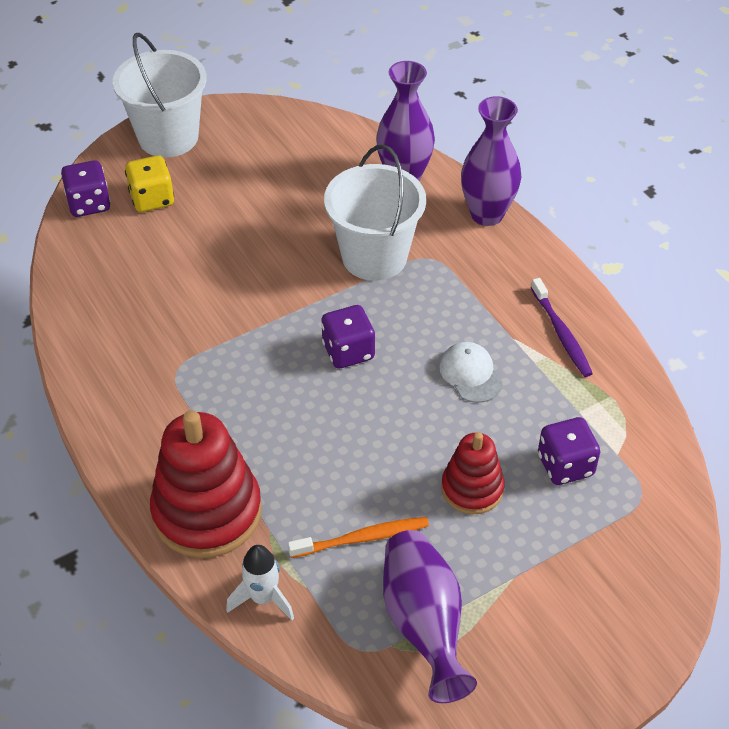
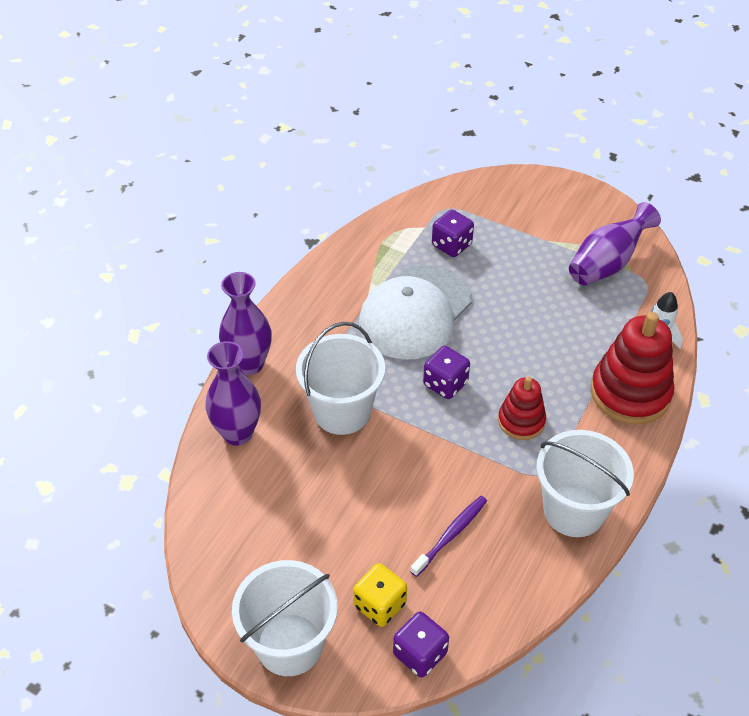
camera: 120 degrees left, 0 degrees up
orange toothbrush [288,517,429,558] -> none
white cap [439,342,503,403] -> white cap [359,265,472,360], size x2.33
red stacking toy [441,432,505,515] -> red stacking toy moved to [498,376,546,440]
purple toothbrush [531,278,593,377] -> purple toothbrush moved to [410,496,487,577]
none -> white bucket [536,430,634,537]

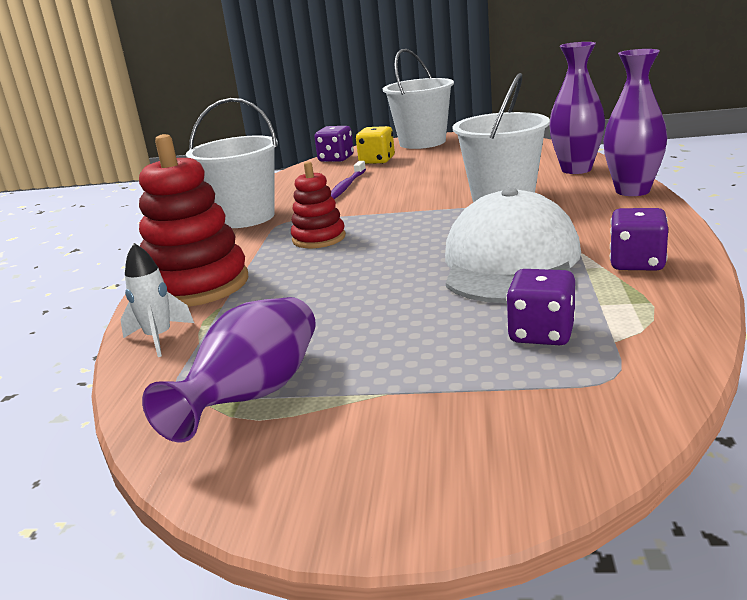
camera: 160 degrees right, 25 degrees down
purple dice [423,346,470,399] -> purple dice moved to [610,208,668,271]

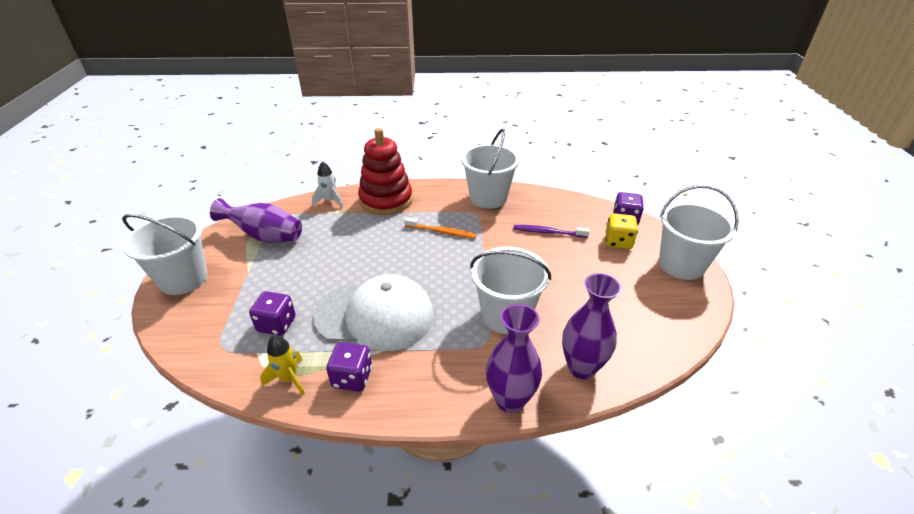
camera: 80 degrees right, 15 degrees up
red stacking toy [291,161,346,248] -> orange toothbrush [405,217,477,239]
none -> white bucket [122,214,207,295]
none -> yellow rocket [260,335,305,395]

